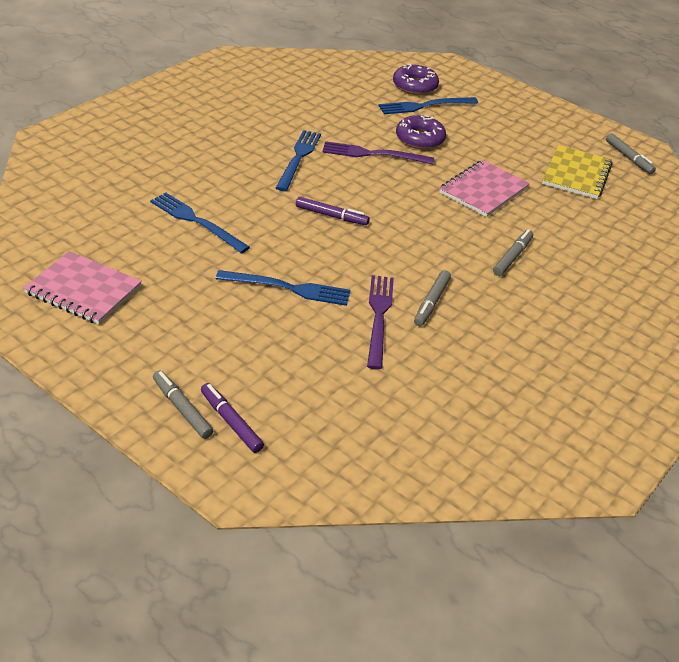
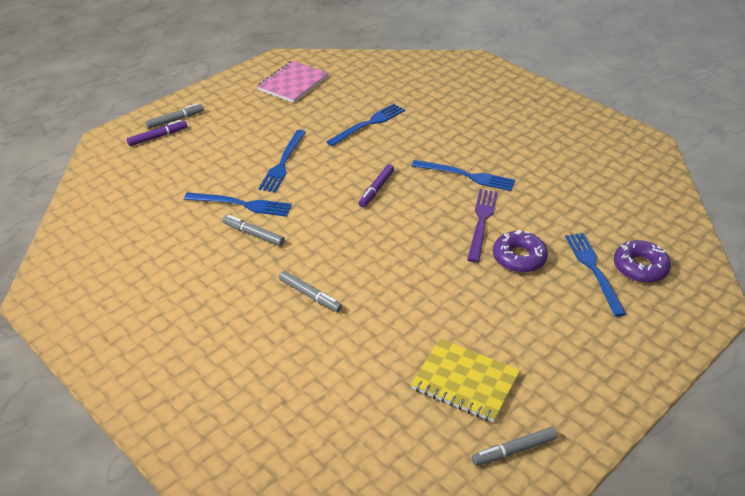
camera: 100 degrees right, 0 degrees up
purple fork [367,275,394,369] -> blue fork [184,192,292,217]
pink notebook [439,160,530,217] -> none

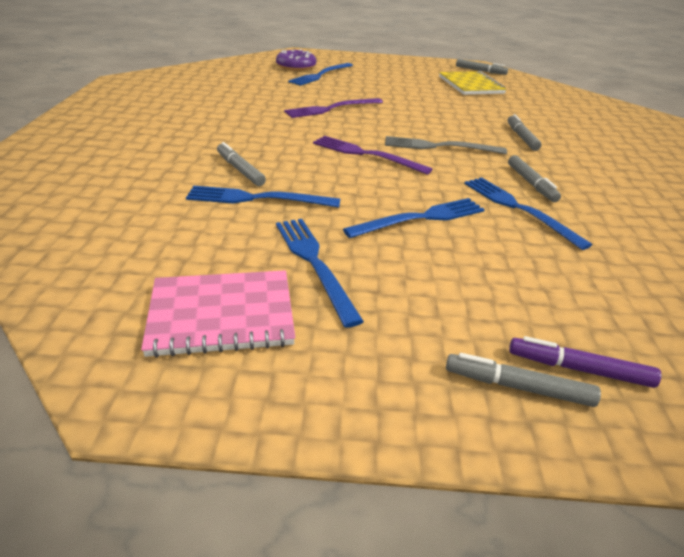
camera: 135 degrees left, 5 degrees down
purple marker [359,164,394,207] -> purple fork [313,136,433,175]
blue fork [412,160,515,191] -> blue fork moved to [276,219,364,328]
purple donut [493,229,548,273] -> none
none -> grey marker [217,142,266,186]
none -> grey fork [385,136,507,154]

